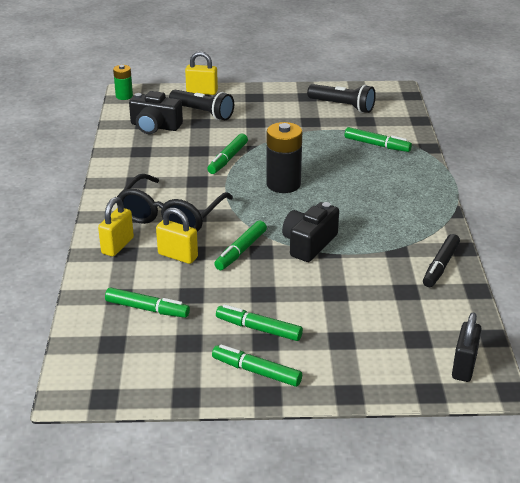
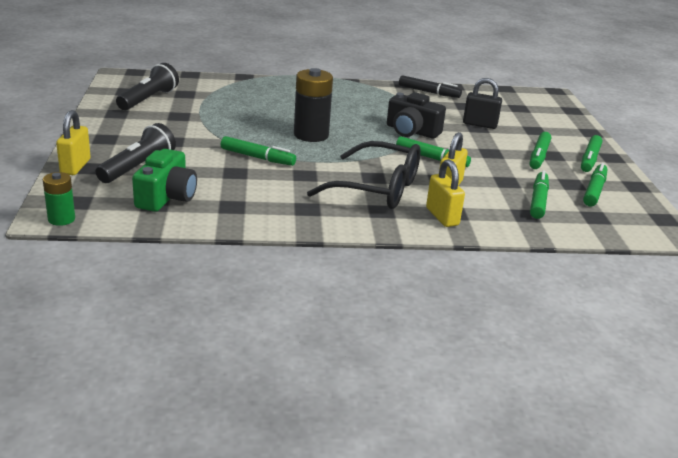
camera: 95 degrees left, 5 degrees down
yellow padlock [98,197,134,256] -> yellow padlock turned 45 degrees clockwise [426,159,465,227]
black camera [129,91,183,134] -> green camera [132,149,197,212]
green marker [345,127,412,152] -> green marker moved to [583,163,607,207]
black padlock [452,312,481,382] -> black padlock moved to [463,78,502,129]

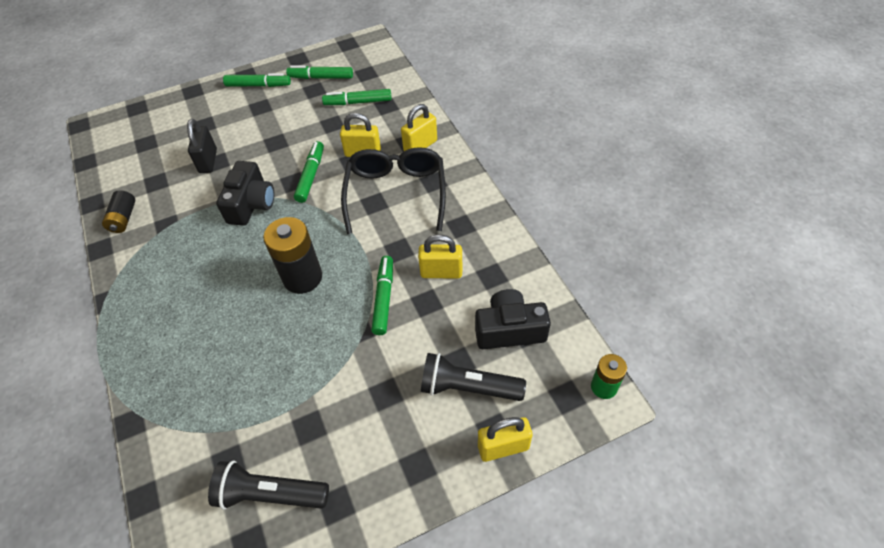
camera: 105 degrees left, 25 degrees up
green camera [132,149,197,212] -> black camera [475,289,551,349]
black marker [399,75,462,98] -> black battery [102,190,135,233]
green marker [530,132,551,169] -> none
none -> yellow padlock [418,234,462,278]

